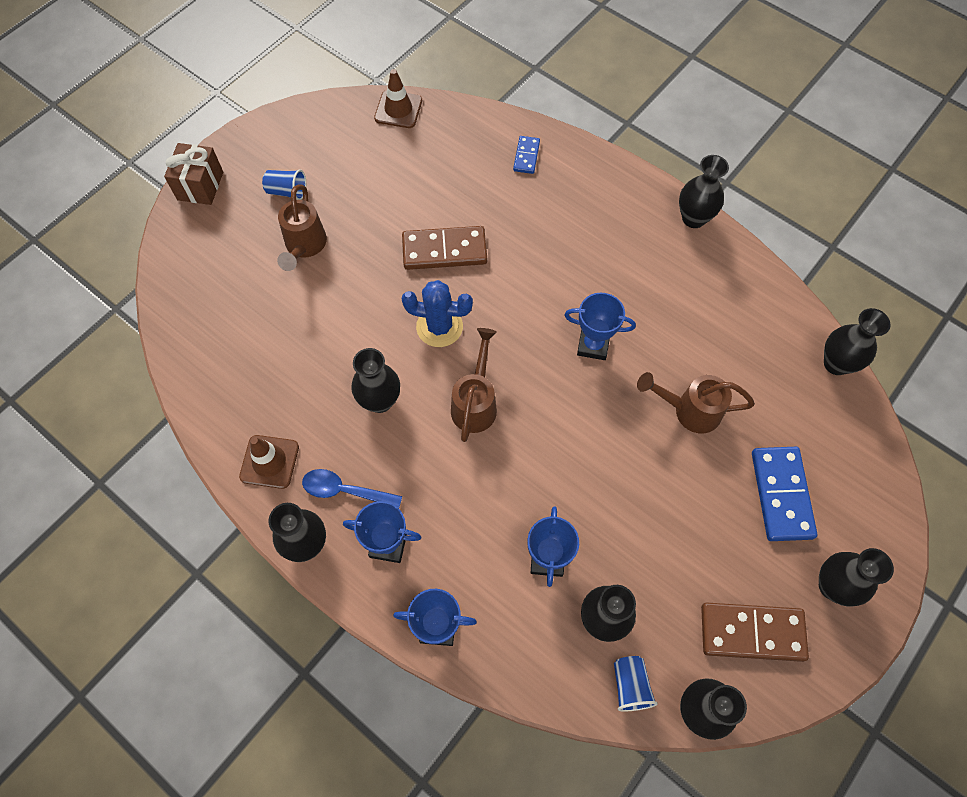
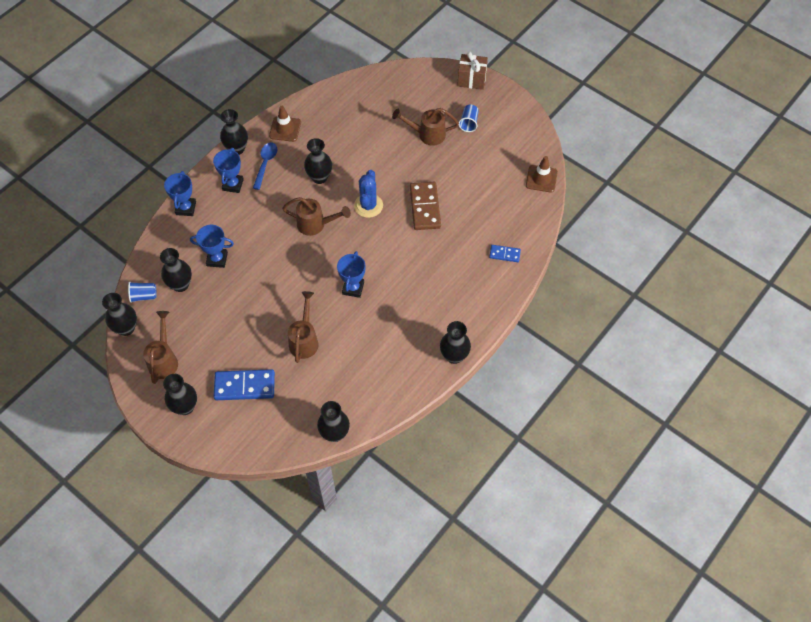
camera: 90 degrees right, 5 degrees down
brown domino [701,602,809,662] -> brown watering can [143,311,178,384]

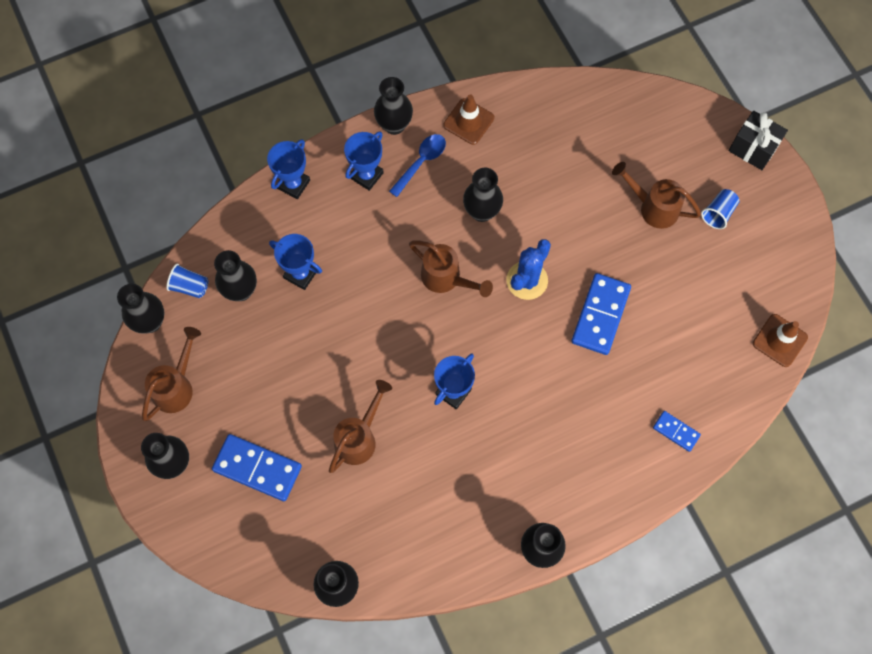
camera: 25 degrees right, 10 degrees up
brown domino [410,182,441,230] -> blue domino [571,273,631,355]
brown gift [457,51,488,90] -> black gift [729,111,788,170]

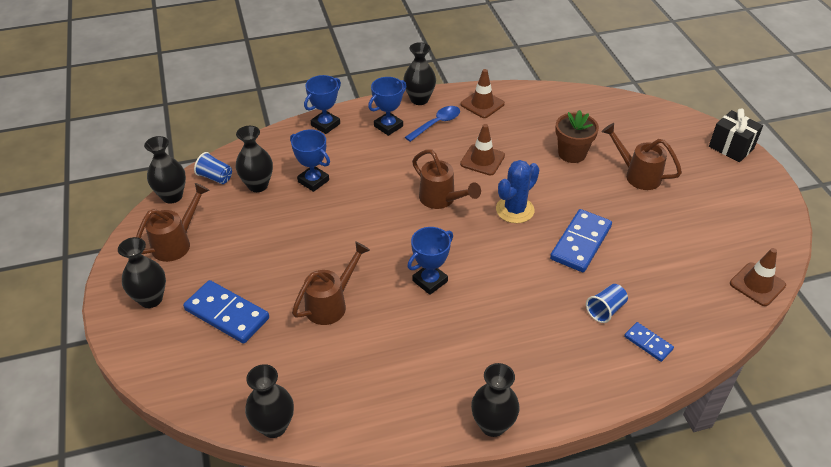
camera: 10 degrees right, 25 degrees down
black vase [463,168,503,222] -> brown traffic cone [460,124,505,175]
blue cup [701,189,740,229] -> blue cup moved to [586,284,628,323]
none -> brown flower pot [555,110,599,163]

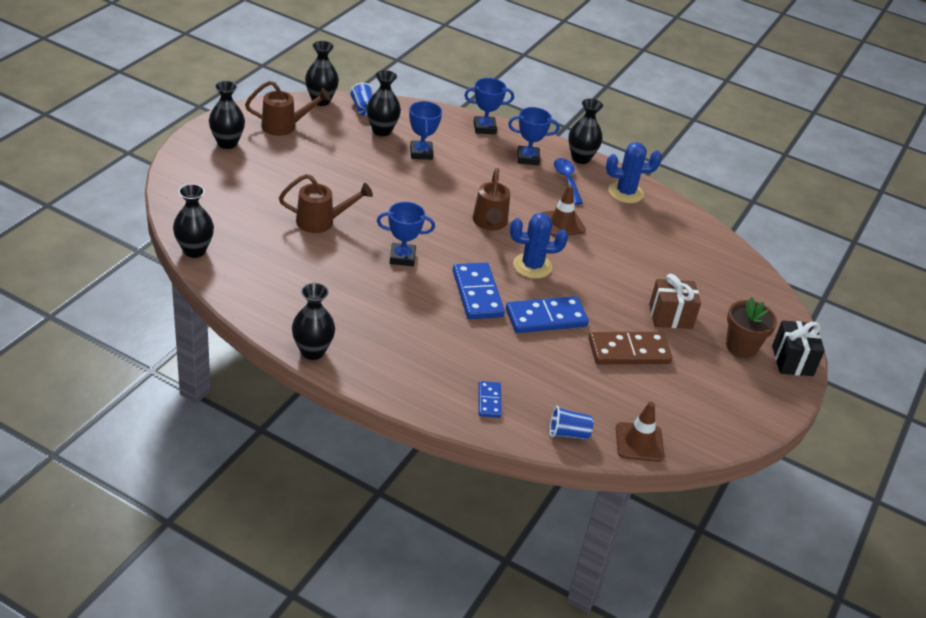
camera: 40 degrees right, 5 degrees down
blue domino [183,280,269,344] -> blue domino moved to [453,263,505,319]
blue spoon [405,106,460,142] -> blue spoon turned 105 degrees counterclockwise [554,158,583,205]
brown traffic cone [461,69,505,118] -> blue cactus [606,142,662,203]
brown flower pot [555,110,599,163] -> brown flower pot moved to [726,297,777,358]
blue cup [586,284,628,323] -> blue cup moved to [550,406,593,440]
brown watering can [601,123,682,190] -> brown gift [649,274,701,329]
none -> brown domino [589,332,672,364]

